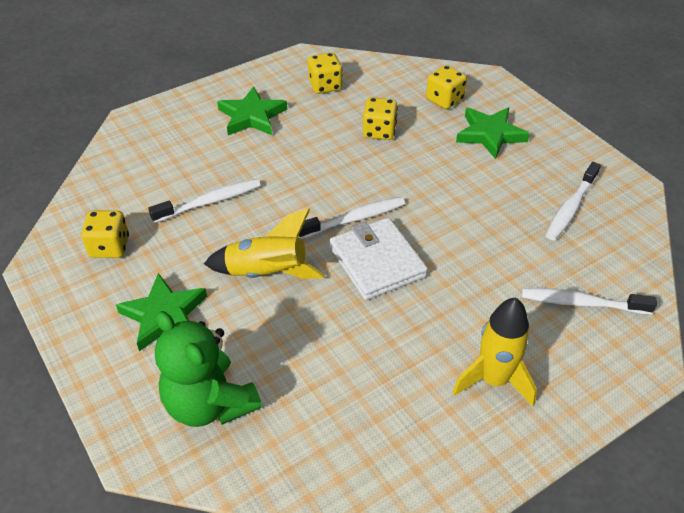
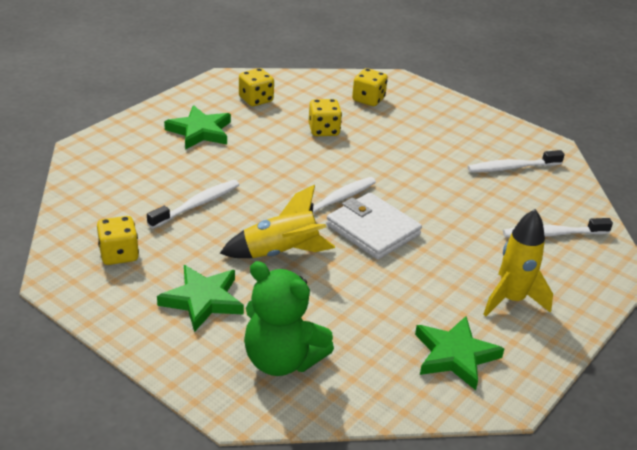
camera: 20 degrees left, 10 degrees down
green star [456,107,530,159] -> green star moved to [415,316,504,390]
white toothbrush [546,162,601,240] -> white toothbrush turned 60 degrees clockwise [468,150,565,173]

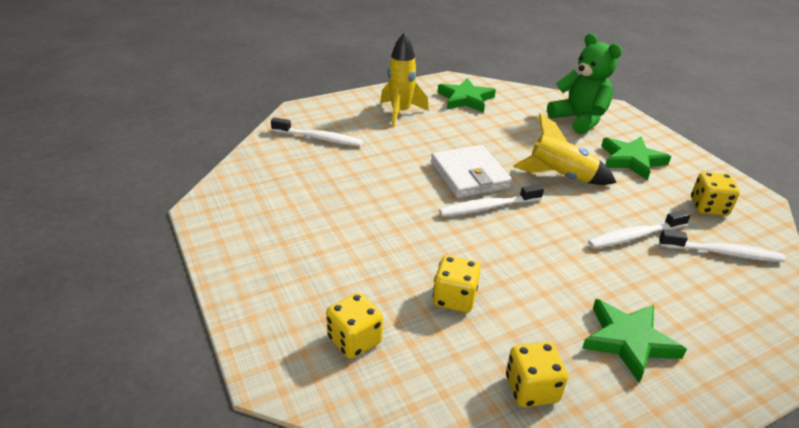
camera: 155 degrees left, 0 degrees up
white toothbrush [468,150,565,173] -> white toothbrush moved to [659,230,786,262]

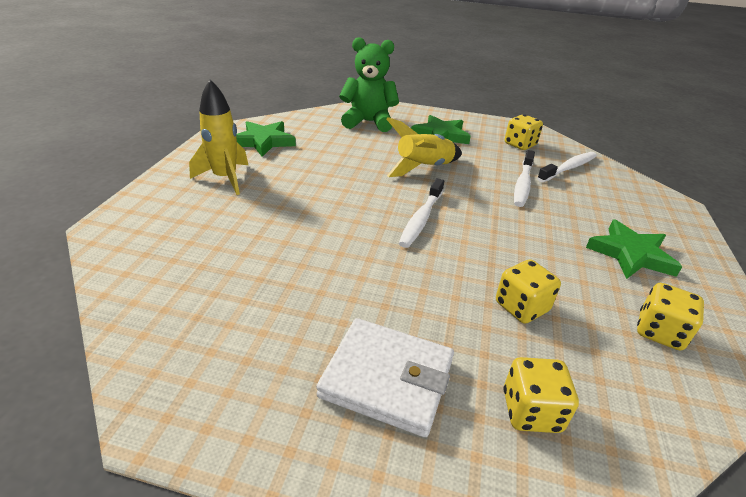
camera: 50 degrees left, 0 degrees up
white toothbrush [271,117,363,146] -> none
white wallet [431,145,512,198] -> white wallet moved to [316,318,454,437]

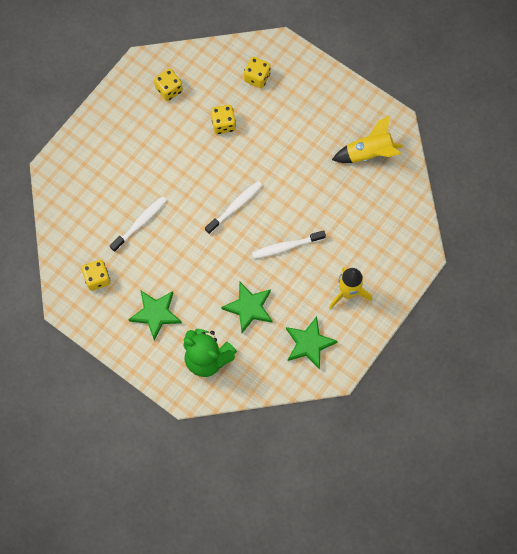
camera: 155 degrees left, 35 degrees up
white wallet [316,318,454,437] -> none
yellow rocket [386,117,462,177] -> yellow rocket moved to [332,115,403,163]
white toothbrush [537,152,597,182] -> white toothbrush moved to [252,230,326,259]
green star [586,219,682,279] -> green star moved to [221,281,272,333]

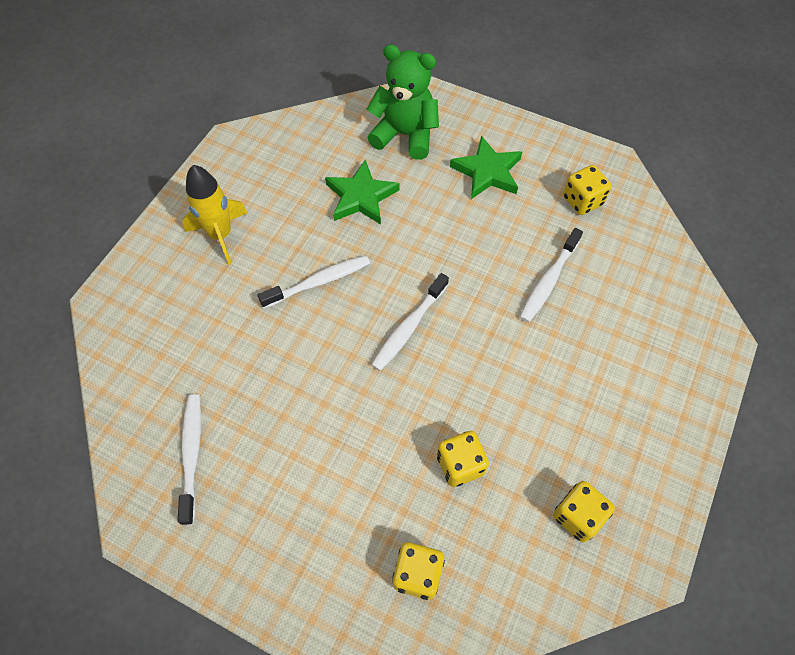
camera: 170 degrees right, 10 degrees down
green star [286,316,338,370] -> none
yellow rocket [332,115,403,163] -> white toothbrush [178,394,201,525]

